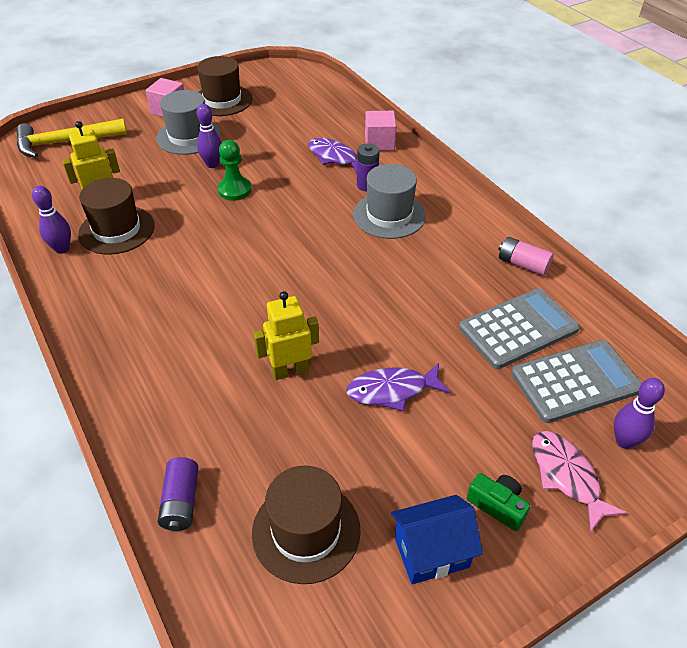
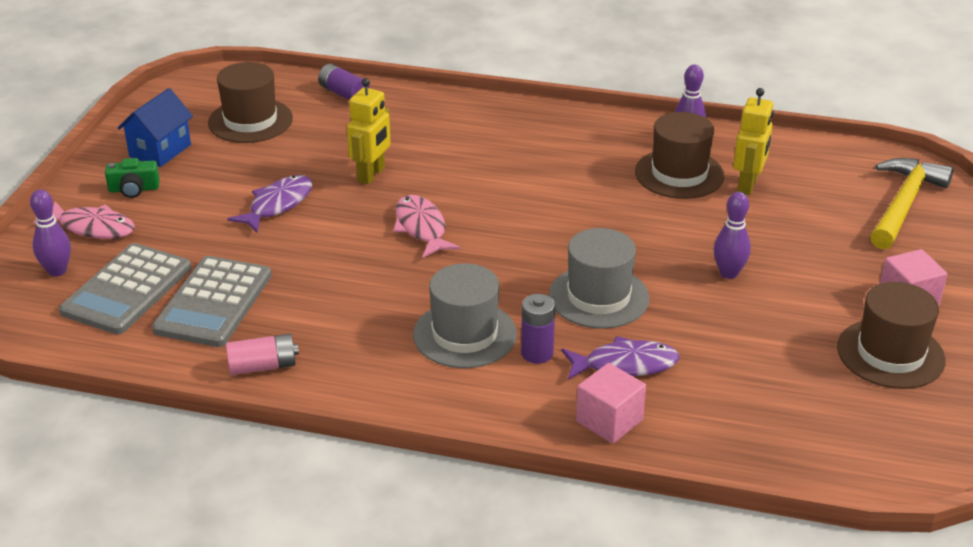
camera: 135 degrees right, 10 degrees down
grey hat [156,90,221,155] -> grey hat moved to [549,228,649,329]
green pawn [218,140,252,201] -> none
none -> pink fish [393,195,460,258]

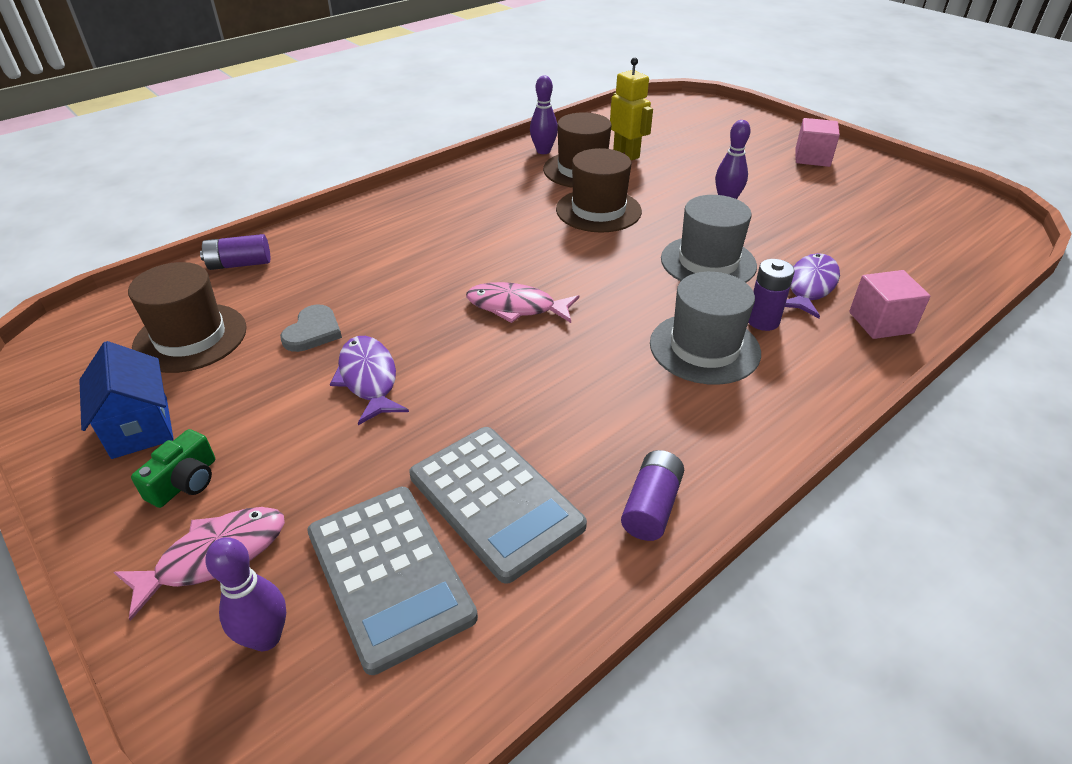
camera: 55 degrees left, 5 degrees up
pink battery [226,334,299,375] -> purple battery [621,450,684,541]
yellow robot [347,78,391,184] -> none
brown hat [837,282,946,389] -> brown hat moved to [556,148,642,233]
yellow hammer [870,158,954,249] -> none
none -> grey heart [280,304,342,352]

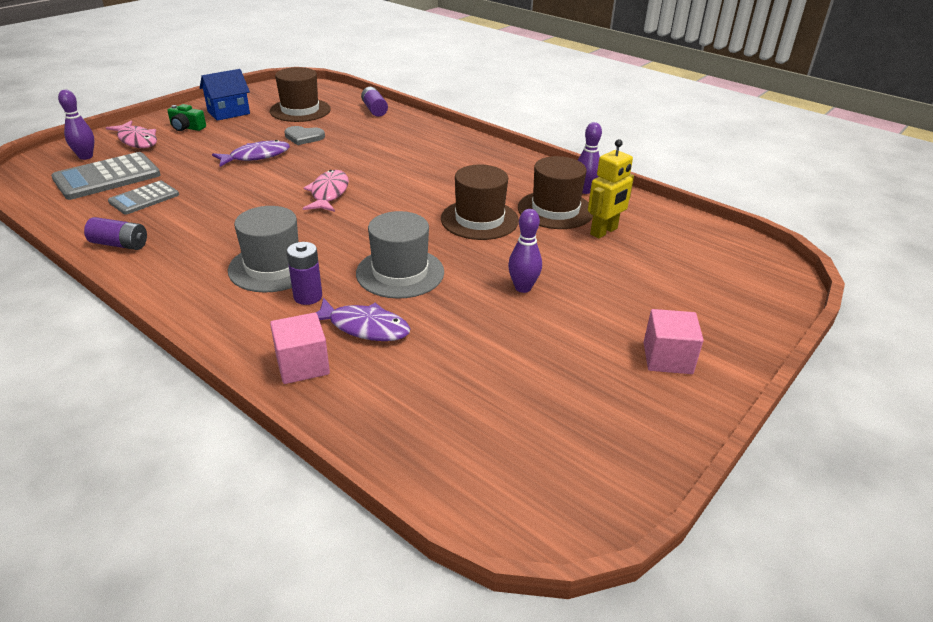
camera: 80 degrees right, 5 degrees down
grey calculator [409,427,587,584] -> grey calculator [108,181,179,215], size x0.62

